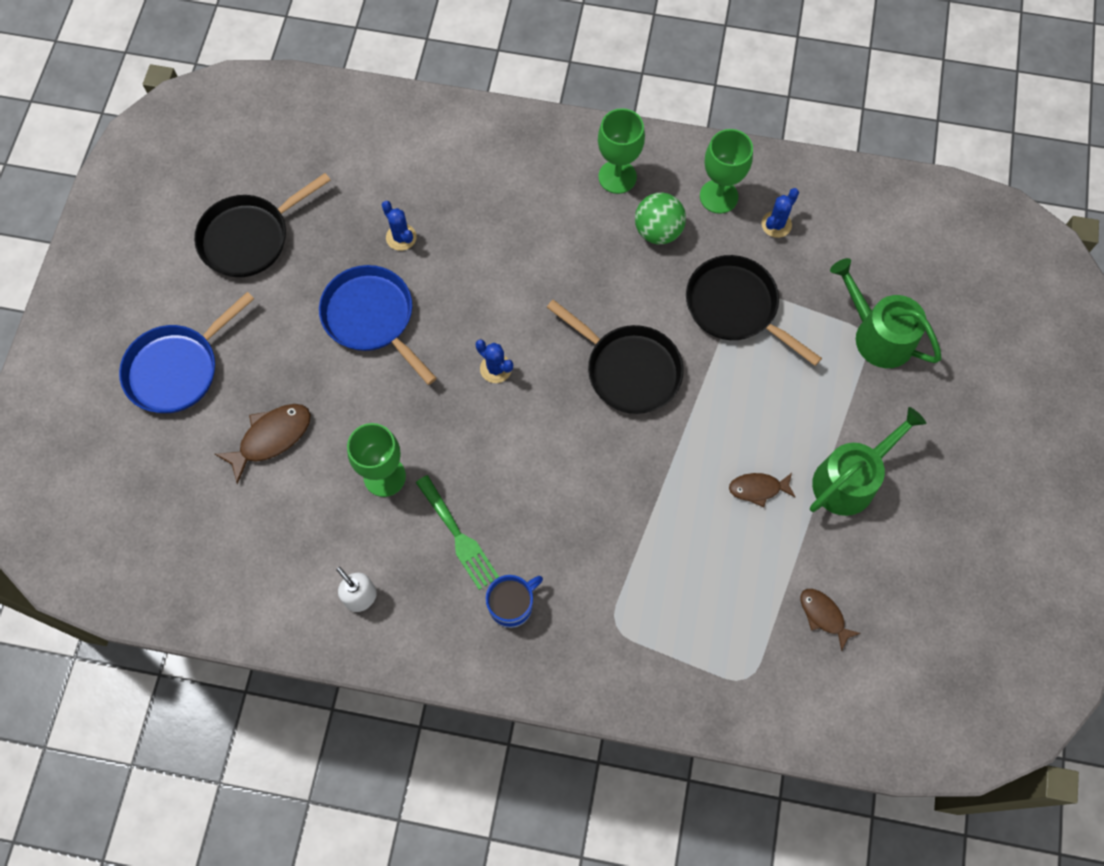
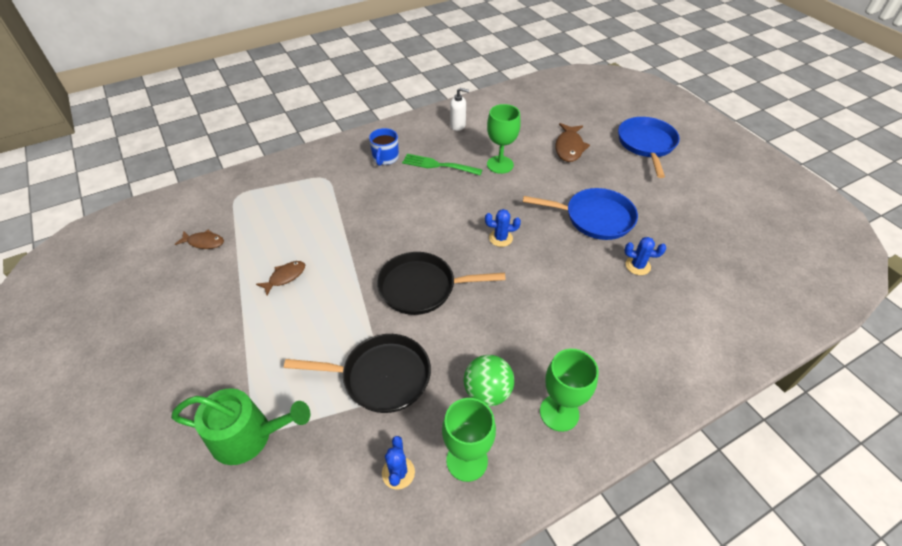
camera: 140 degrees right, 20 degrees down
black pan [194,173,331,277] -> none
green watering can [810,407,926,516] -> none

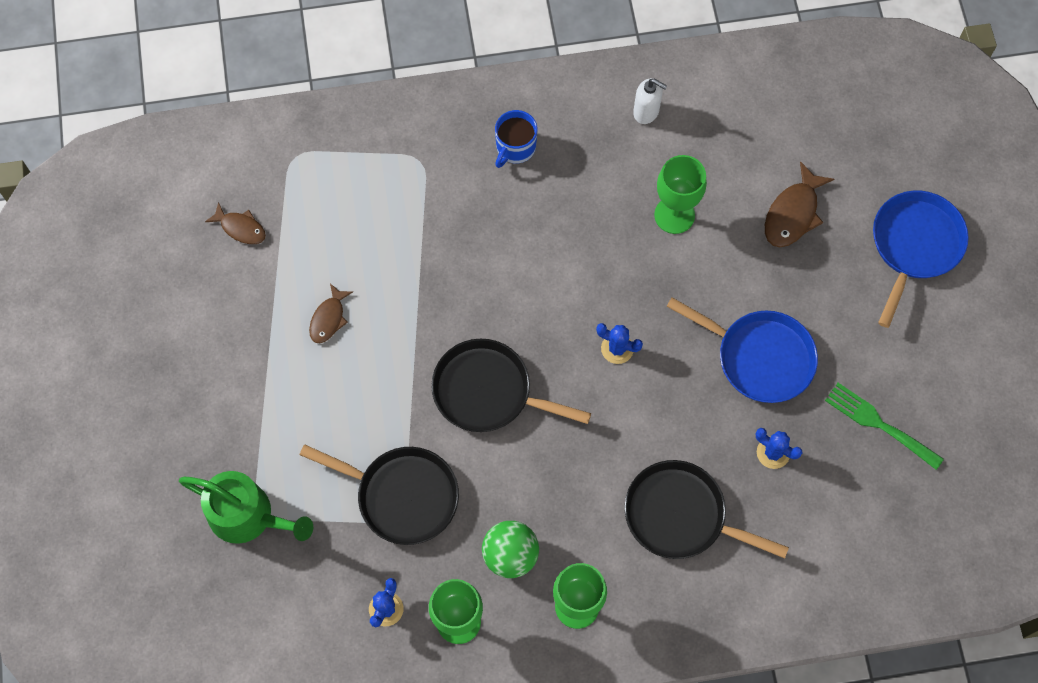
camera: 20 degrees right, 20 degrees up
brown fish [256,261,305,295] -> brown fish turned 135 degrees clockwise [309,283,353,343]
green fork [402,154,482,175] -> green fork moved to [825,383,944,470]
none -> black pan [624,460,789,559]

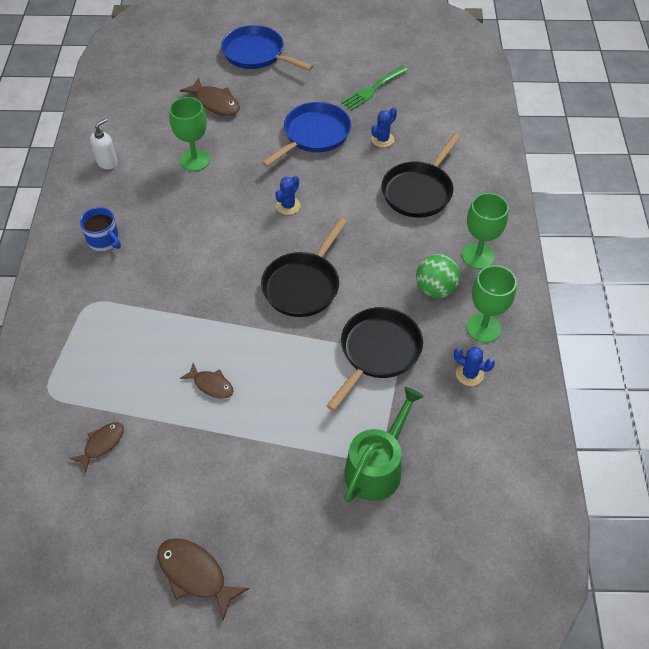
camera: 80 degrees left, 15 degrees down
none -> brown fish [158,538,249,620]

